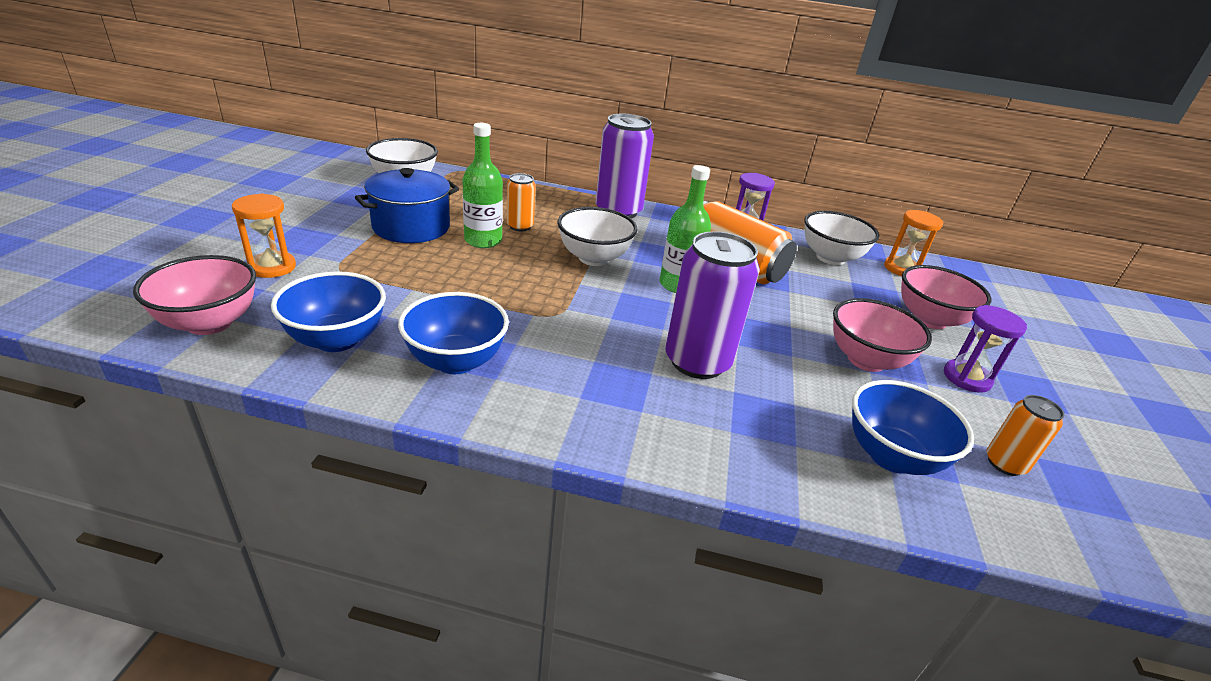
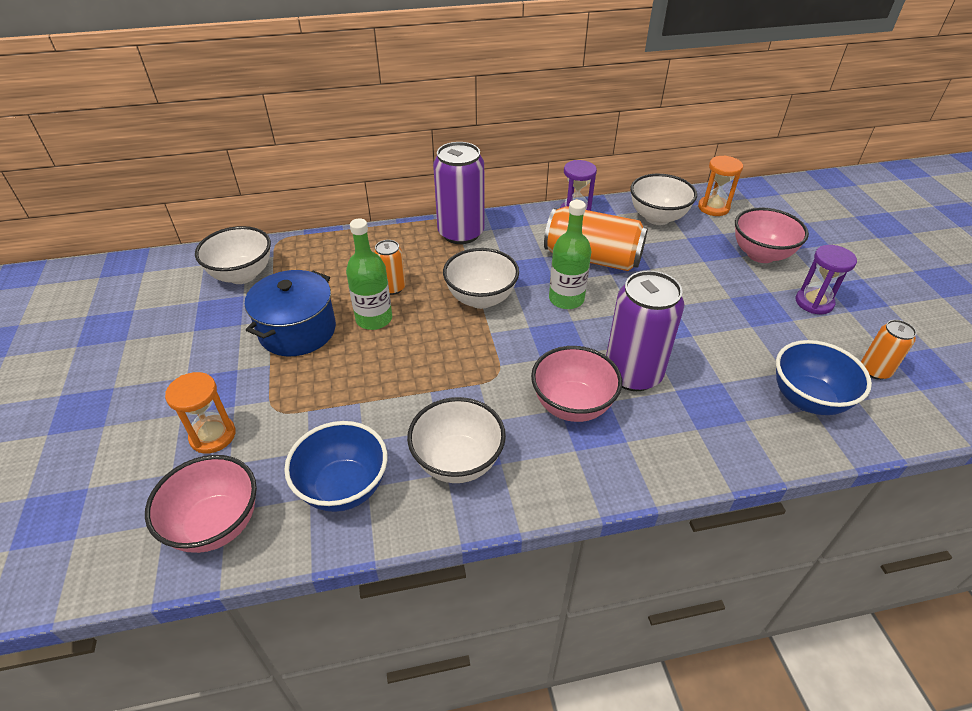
camera: 20 degrees left, 10 degrees up
blue bowl [398,292,509,374] -> white bowl [407,397,506,483]
pink bowl [833,298,932,372] -> pink bowl moved to [531,346,622,422]

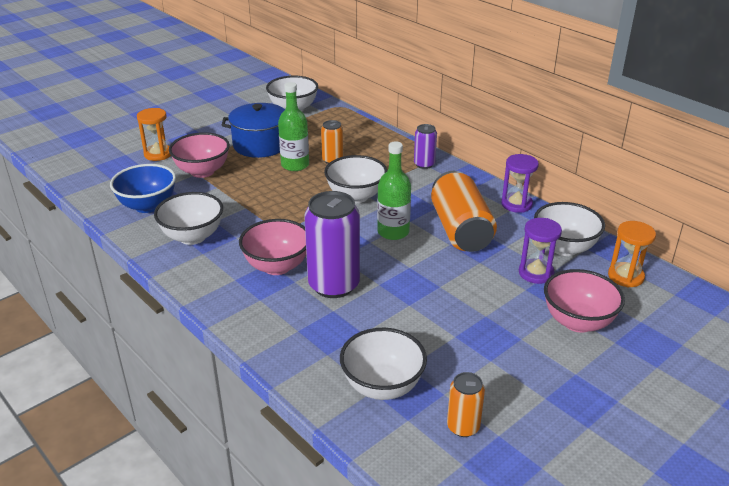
camera: 60 degrees right, 10 degrees down
pink bowl [145,455,257,553] -> pink bowl moved to [169,132,230,178]
purple can [433,142,484,244] -> purple can [414,124,437,169], size x0.52
blue bowl [776,340,872,415] -> white bowl [340,328,427,400]
purple hourglass [796,245,857,314] -> purple hourglass moved to [519,218,562,284]

